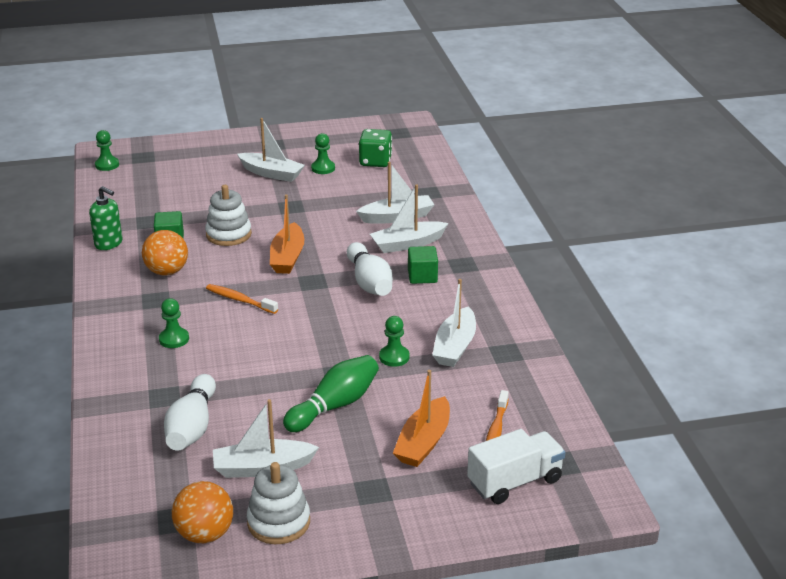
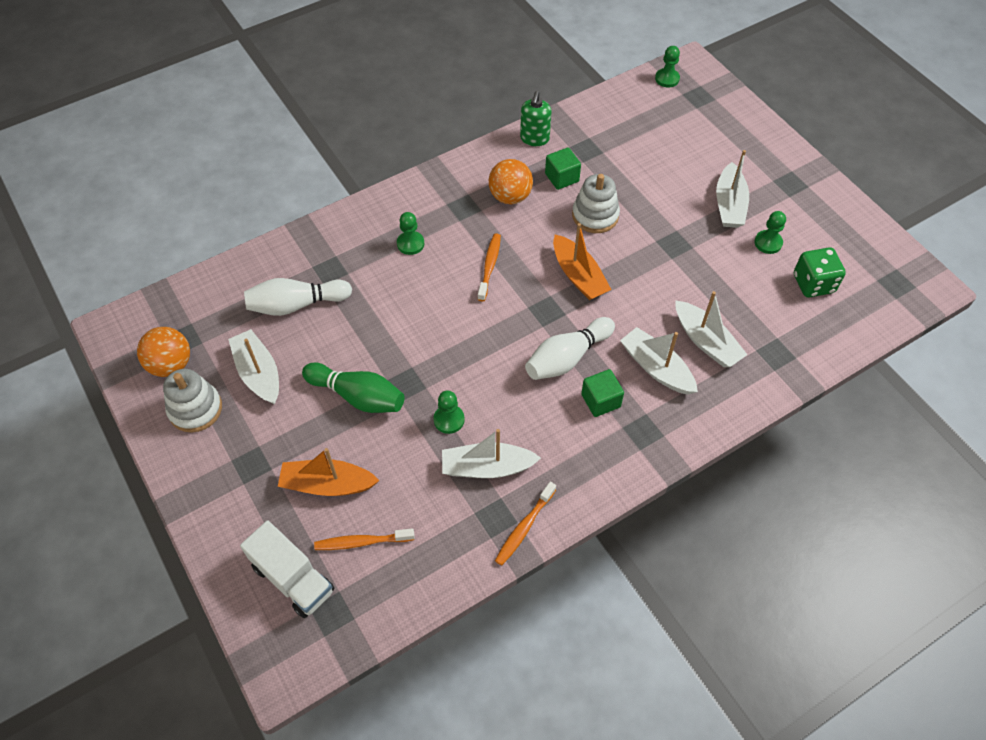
camera: 70 degrees right, 25 degrees up
orange boat [270,194,305,274] -> orange boat turned 105 degrees counterclockwise [553,223,612,300]
none -> orange toothbrush [495,482,556,566]

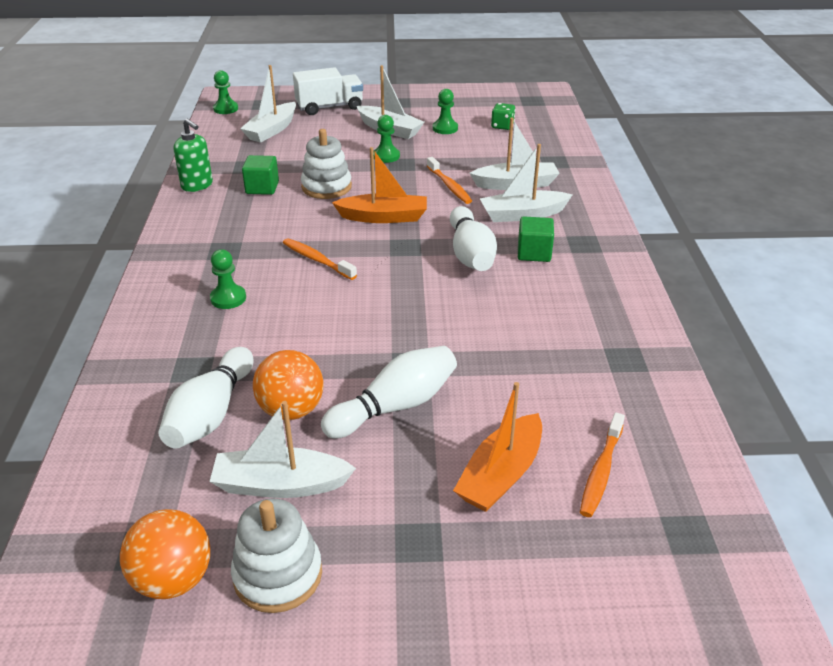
camera: 60 degrees left, 20 degrees down
white truck [240,520,334,618] -> white truck moved to [293,67,363,115]
green bowling pin [302,363,404,413] -> white bowling pin [321,346,457,439]
green pawn [434,391,465,434] -> green pawn moved to [373,115,400,163]
white boat [442,429,541,478] -> white boat moved to [240,65,296,143]
orange ball [489,159,533,204] -> orange ball moved to [253,350,323,420]
orange toothbrush [495,482,556,566] -> orange toothbrush moved to [427,157,472,204]
green dice [794,247,846,297] -> green dice [491,103,515,130], size x0.63

